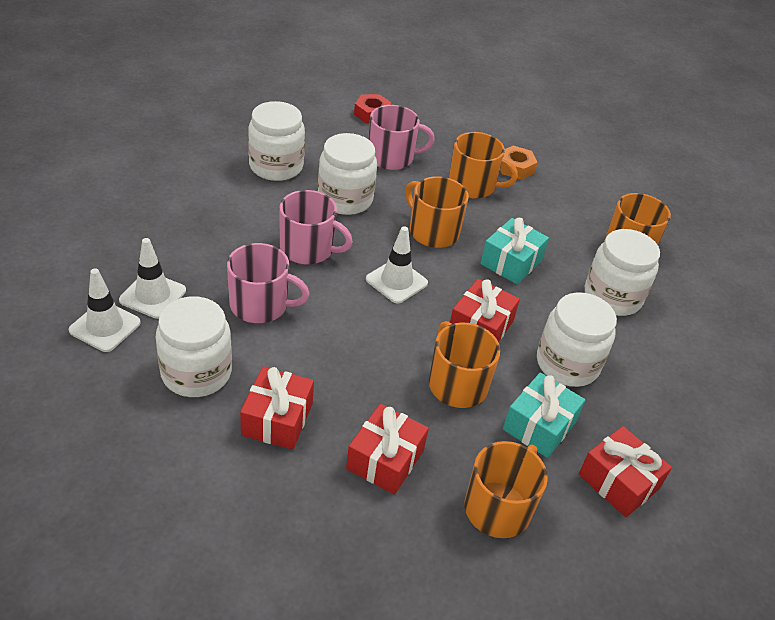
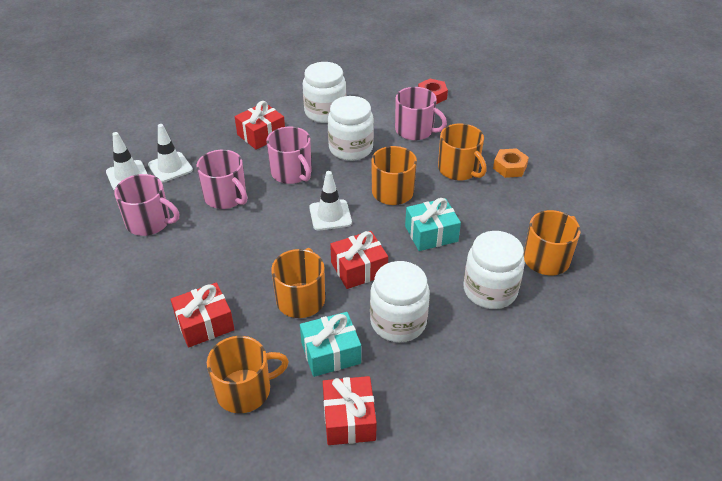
camera: 40 degrees right, 0 degrees up
white jar [156,296,232,397] -> pink mug [114,174,179,236]
red gift [240,366,314,450] -> red gift moved to [235,101,285,150]

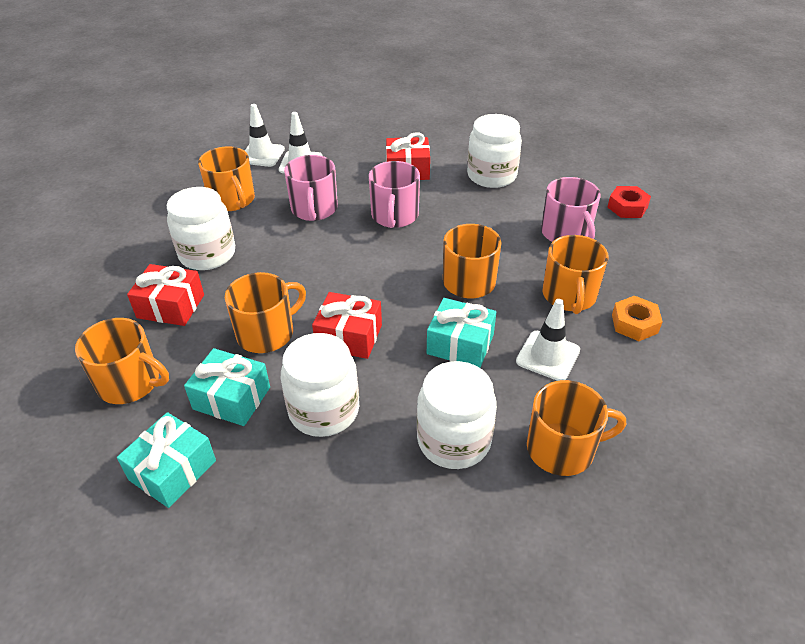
camera: 40 degrees right, 0 degrees up
pink mug [114,174,179,236] -> orange mug [198,147,255,211]
white traffic cone [309,171,352,231] -> white traffic cone moved to [516,299,580,381]
red gift [323,376,377,445] -> turquoise gift [117,412,216,508]
white jar [328,96,374,161] -> white jar moved to [167,187,235,270]

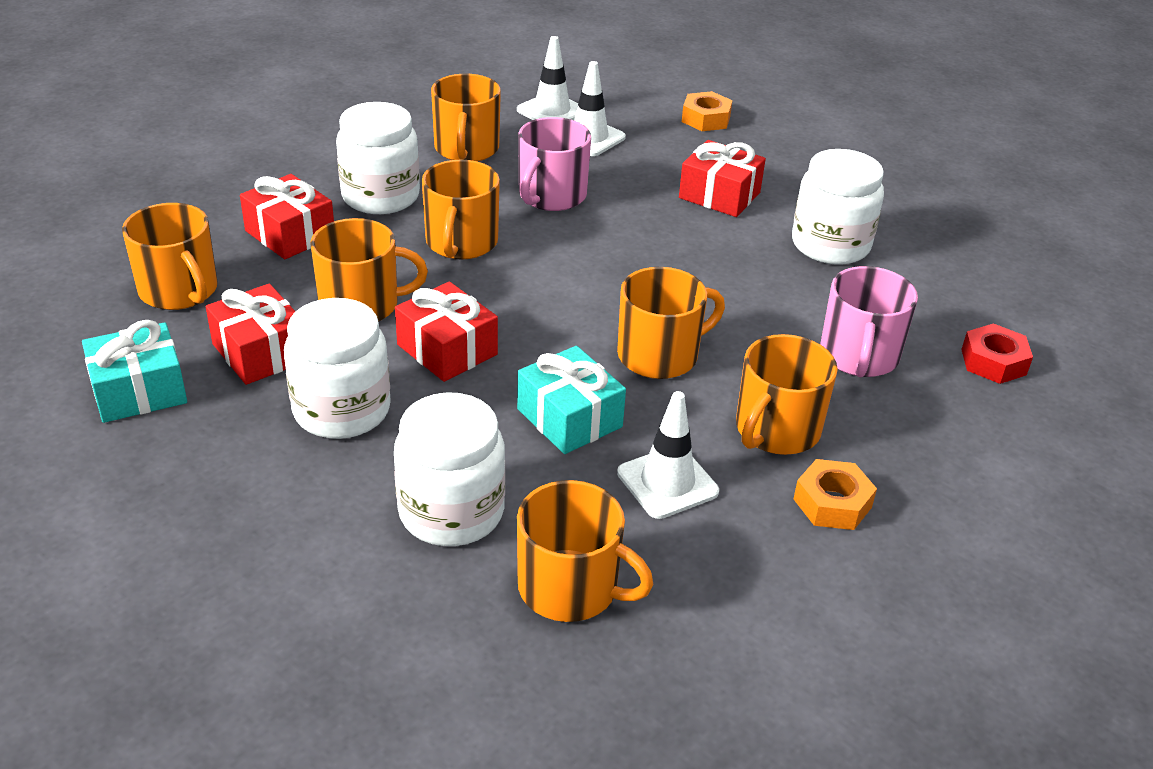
camera: 30 degrees right, 5 degrees down
turquoise gift [184,348,270,426] -> red gift [206,284,296,385]
pink mug [369,161,420,228] -> none
none -> orange mug [422,160,500,260]
none -> orange nut [682,91,733,131]

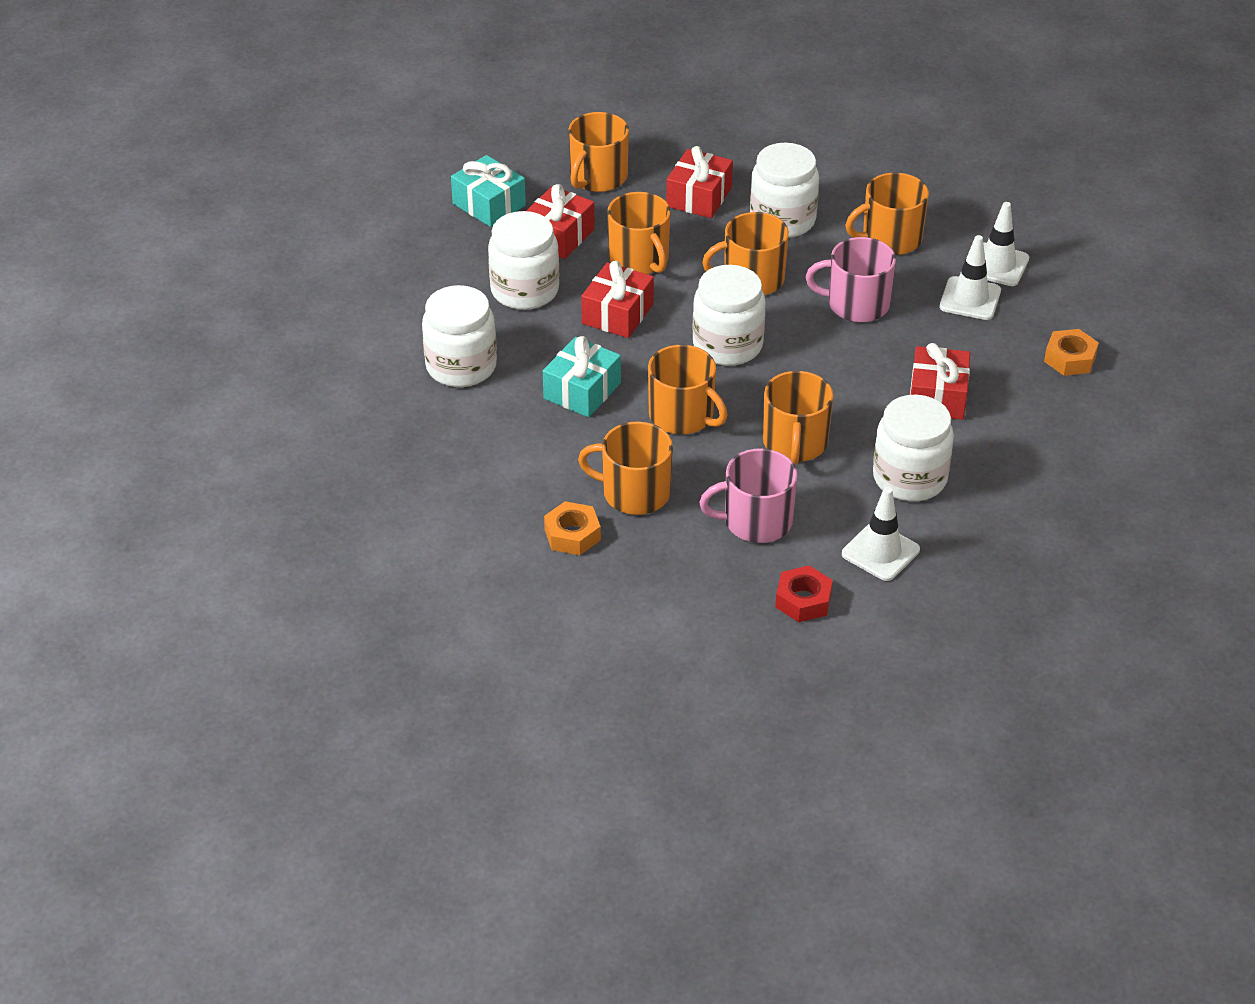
camera: 70 degrees right, 5 degrees up
orange mug [517,480,654,622] -> orange mug moved to [763,371,833,465]
white traffic cone [617,391,719,519] -> white traffic cone moved to [842,487,920,581]
none -> white jar [692,265,766,366]

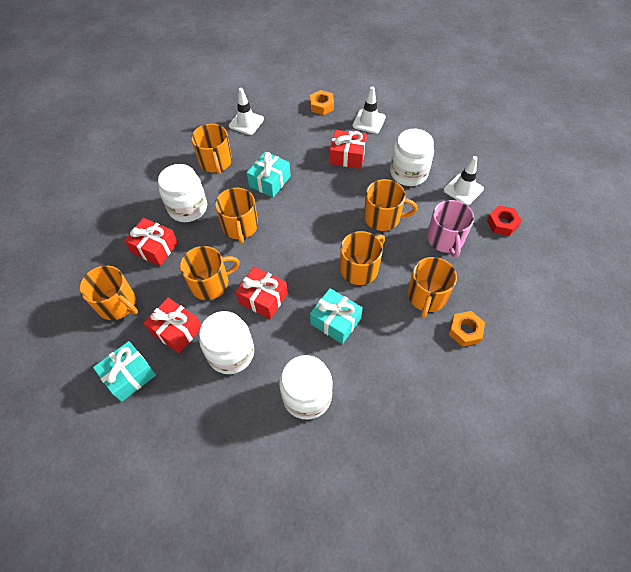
camera: 85 degrees left, 15 degrees up
white jar [692,265,766,366] -> none
pink mug [806,237,896,322] -> turquoise gift [247,152,291,198]
white traffic cone [940,235,1001,320] -> white traffic cone moved to [352,87,386,134]

